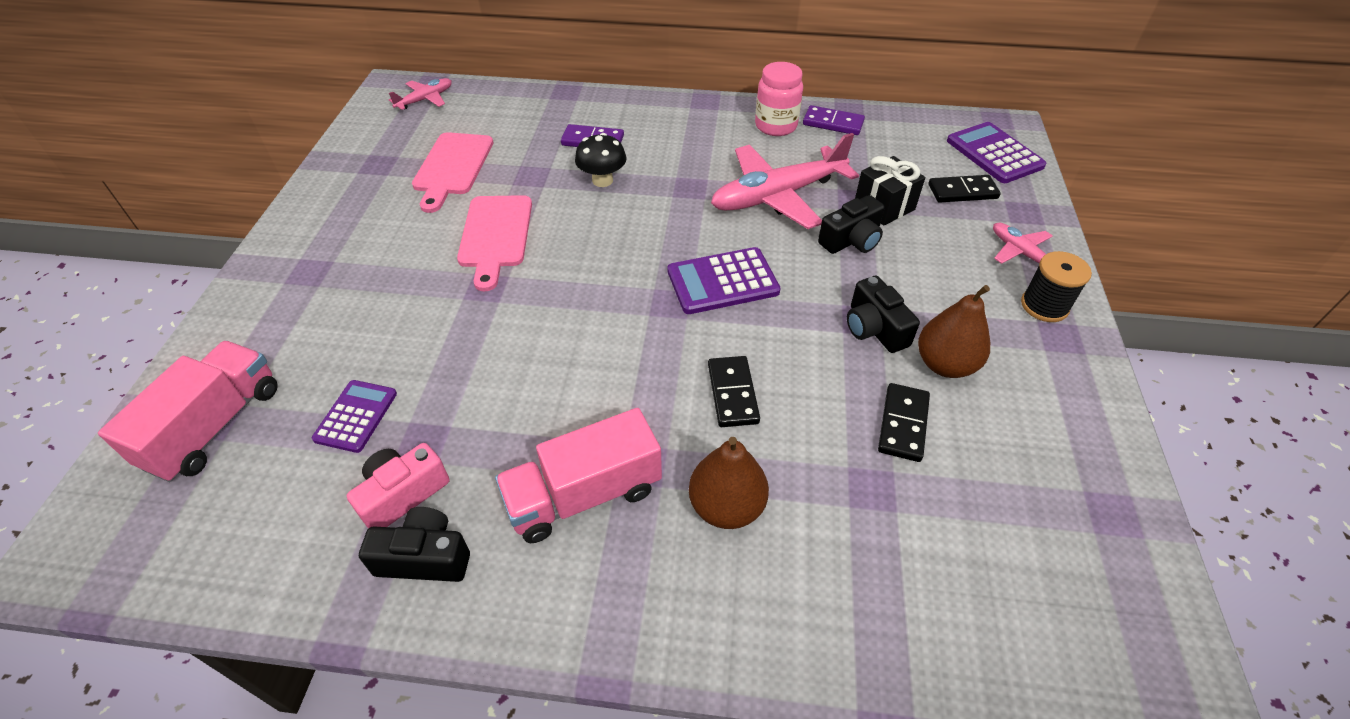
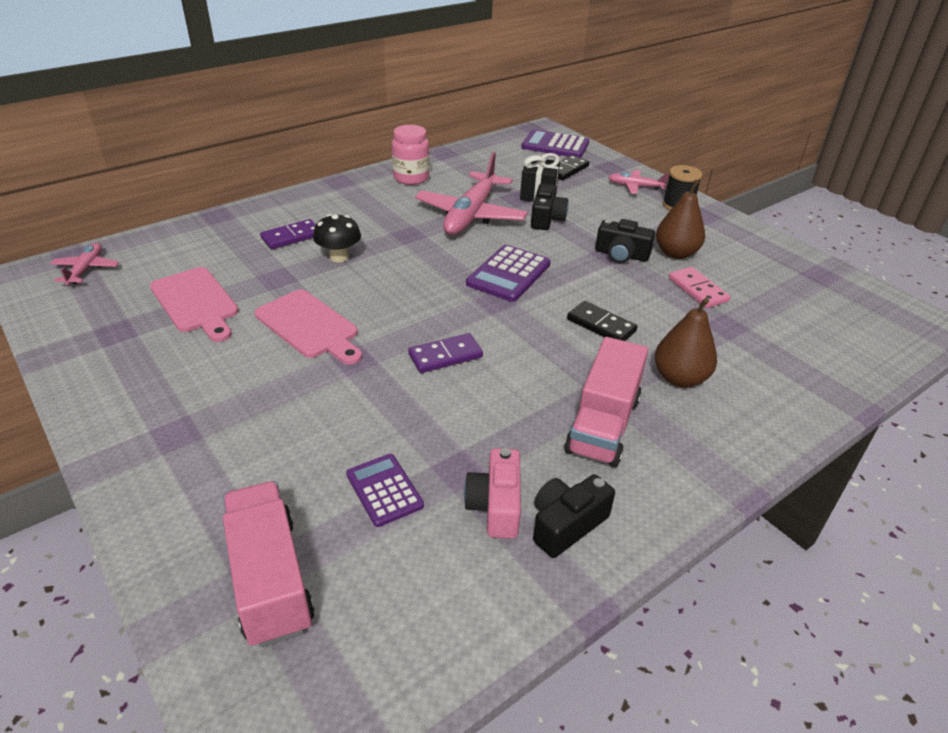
camera: 45 degrees left, 10 degrees down
purple domino [803,105,865,135] -> purple domino moved to [408,333,483,373]
black domino [878,383,930,462] -> pink domino [669,267,730,308]

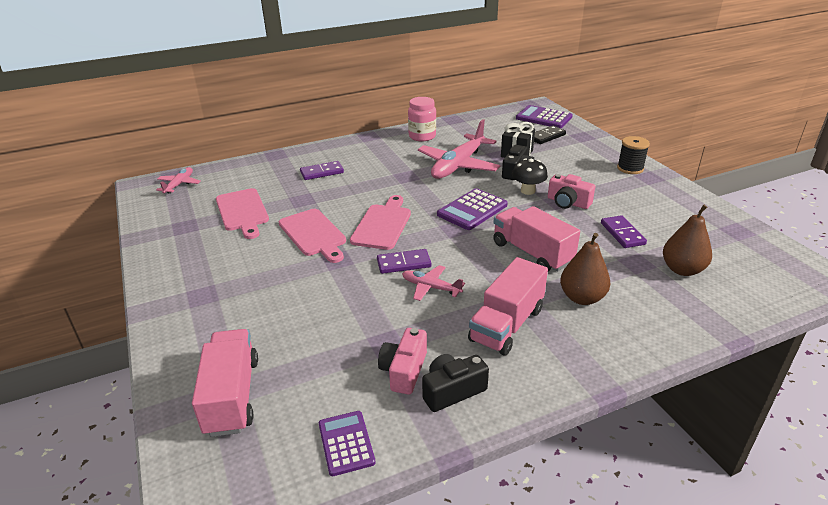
camera: 15 degrees right, 5 degrees down
black mushroom [313,214,361,262] -> black mushroom moved to [512,158,548,195]
purple calculator [346,454,424,527] -> purple calculator moved to [319,411,375,476]
black domino [567,301,638,341] -> pink truck [493,206,580,271]
black camera [595,219,655,263] -> pink camera [548,174,595,209]
pink plane [608,170,669,194] -> pink plane moved to [402,265,465,301]
brown pear [656,180,705,259] -> brown pear moved to [663,205,712,276]
pink domino [669,267,730,308] -> purple domino [601,215,647,248]
none -> pink cutting board [350,195,411,250]

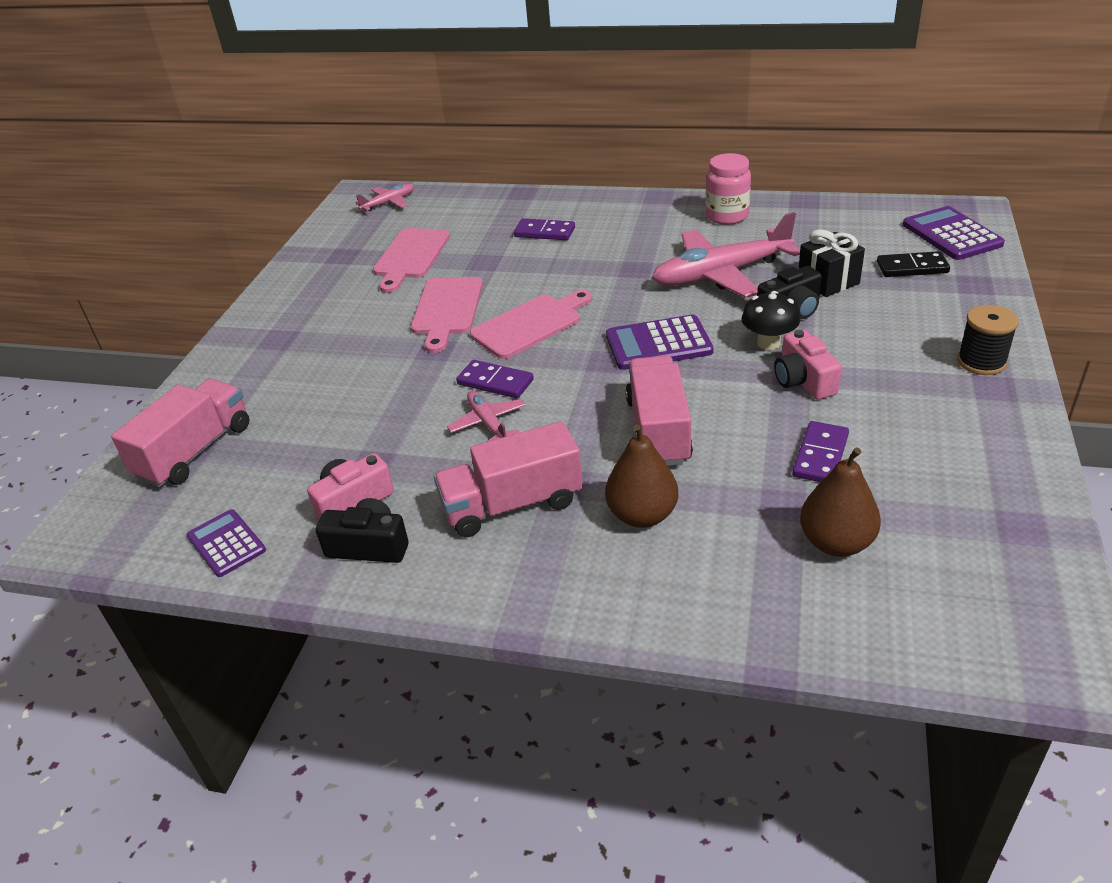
camera: 40 degrees right, 5 degrees up
purple calculator [319,411,375,476] -> purple calculator turned 60 degrees counterclockwise [187,509,266,577]

